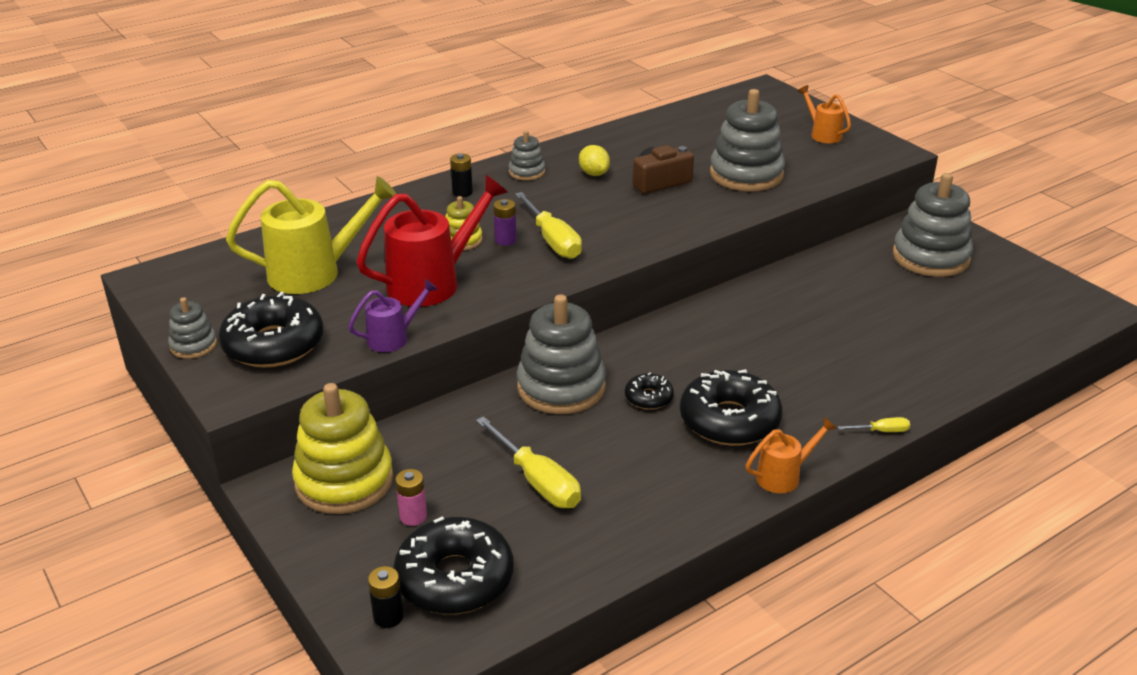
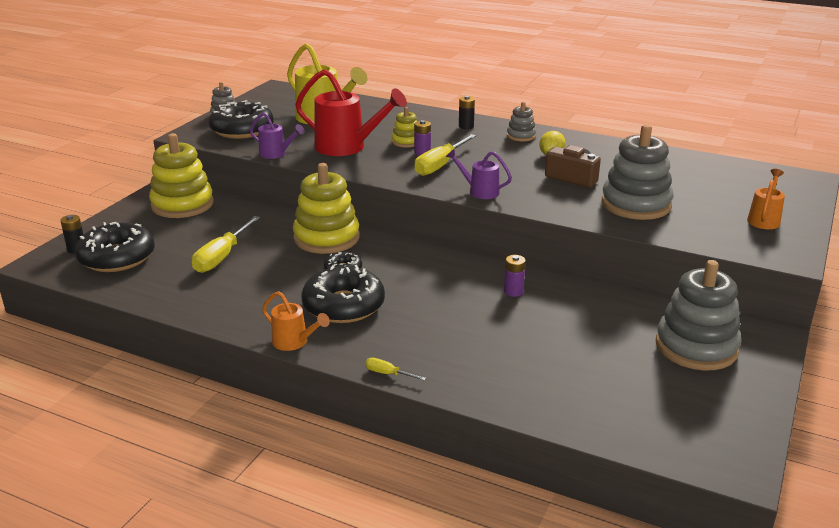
camera: 60 degrees right, 5 degrees down
pink battery [395,469,427,526] -> none
grey stacking toy [517,294,606,414] -> yellow stacking toy [293,163,360,254]
yellow screwdriver [838,417,910,432] -> yellow screwdriver turned 150 degrees clockwise [365,358,426,381]
none -> purple watering can [446,149,512,199]
none -> purple battery [504,255,526,297]

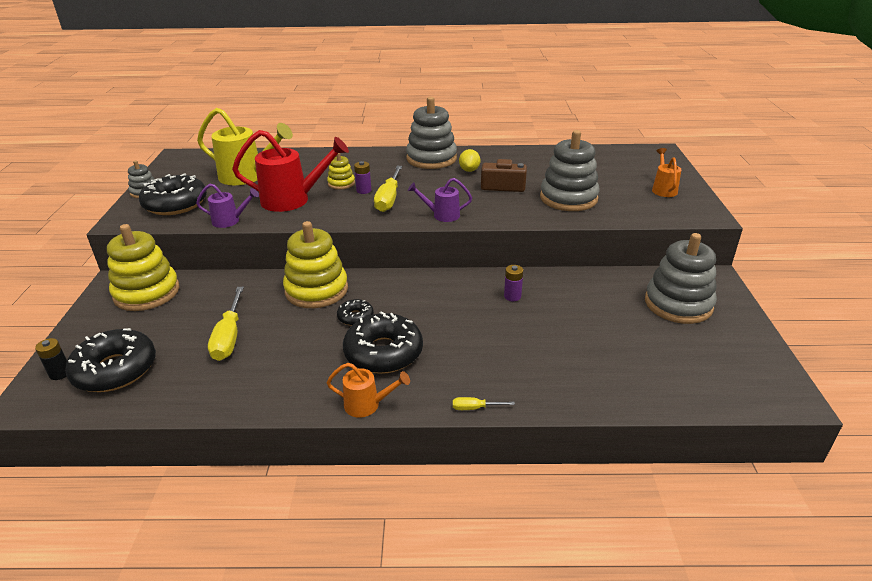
camera: 25 degrees left, 5 degrees up
black battery [459,96,475,129] -> none
grey stacking toy [507,102,536,141] -> grey stacking toy [406,97,457,169], size x2.00

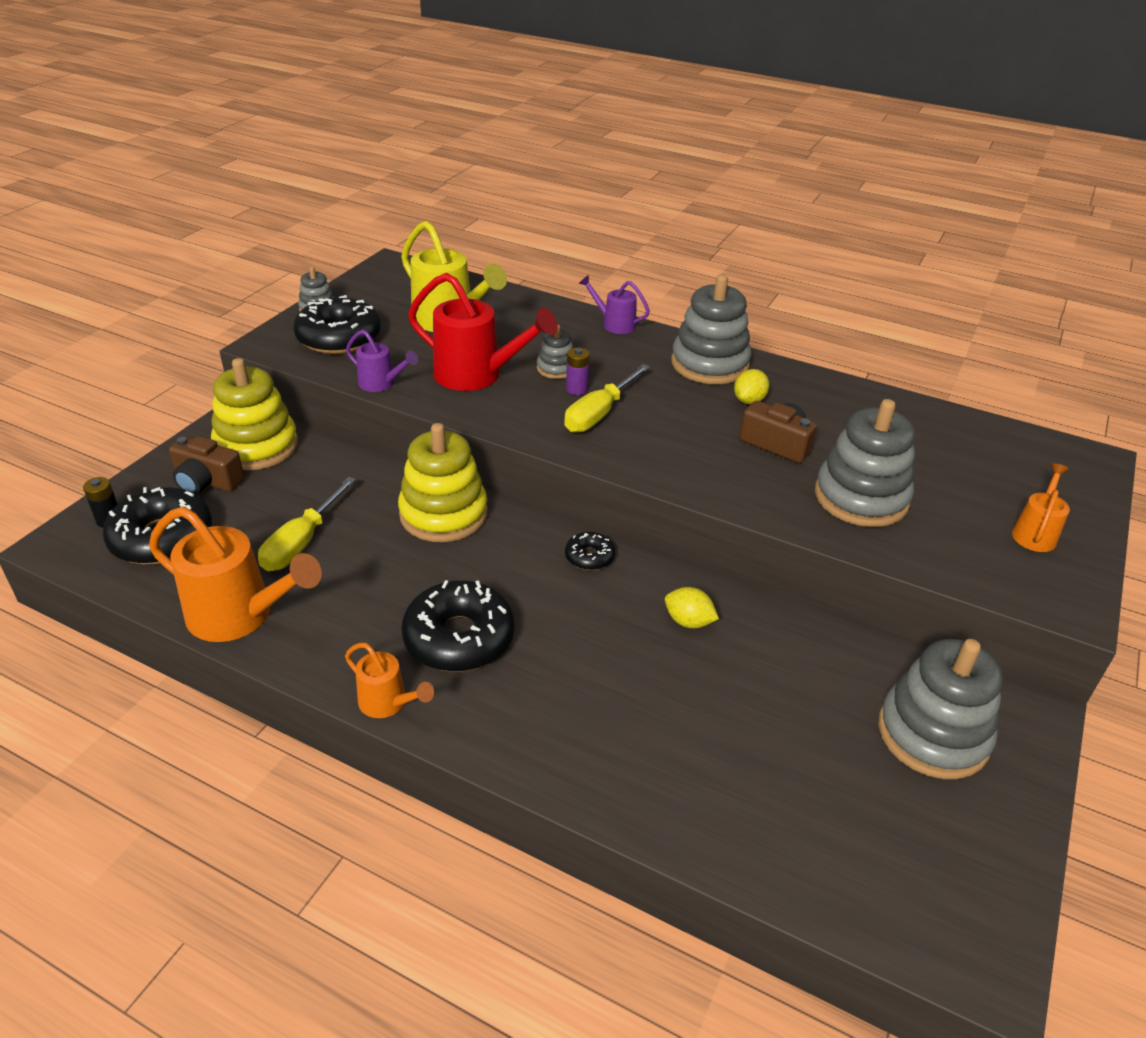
camera: 25 degrees right, 5 degrees up
yellow stacking toy [327,153,355,190] -> grey stacking toy [537,325,573,379]
black donut [337,299,374,326] -> black donut moved to [565,532,615,570]
purple watering can [408,178,472,222] -> purple watering can moved to [578,275,650,334]
yellow screwdriver [453,397,515,410] -> none
purple battery [504,265,523,301] -> yellow lemon [665,587,719,628]
none -> orange watering can [149,507,322,642]
none -> brown camera [169,436,244,495]

